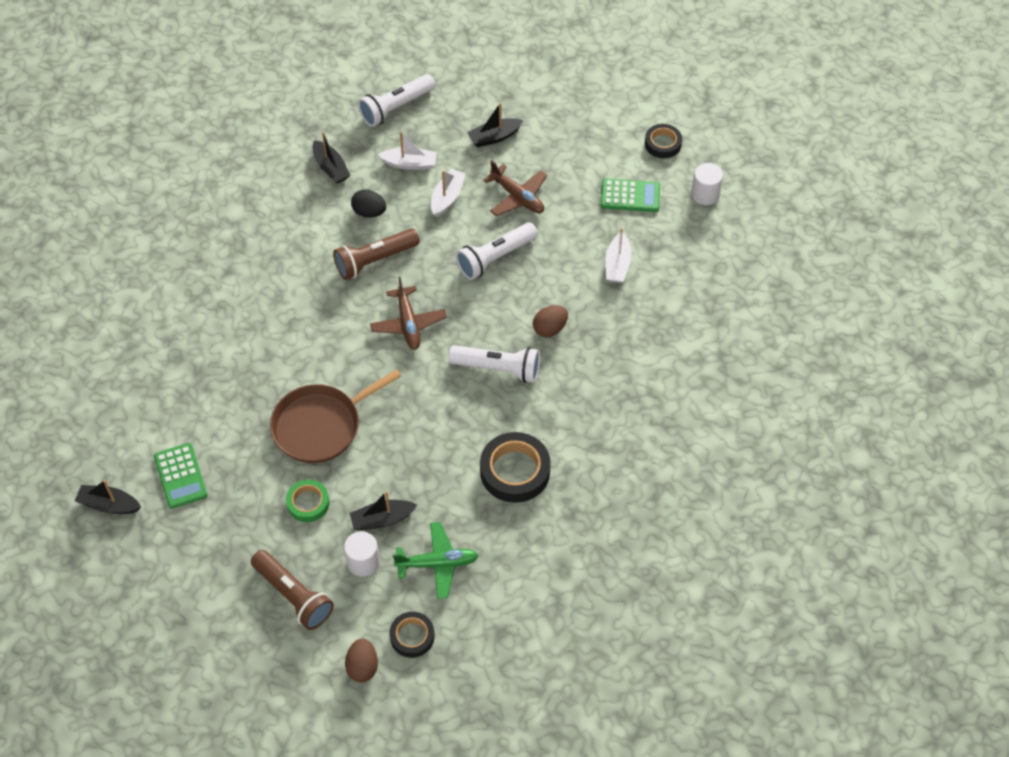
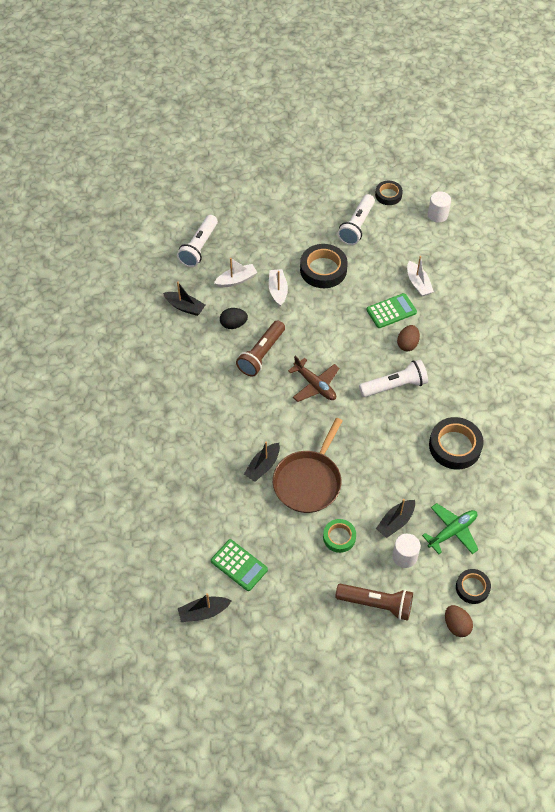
camera: 30 degrees left, 0 degrees up
white flashlight [456,222,538,280] -> white flashlight moved to [338,194,375,245]
black boat [467,103,523,147] -> black boat moved to [244,442,280,482]
brown plane [483,160,547,217] -> black tape [300,244,348,288]
green calculator [601,179,660,212] -> green calculator moved to [367,293,417,328]

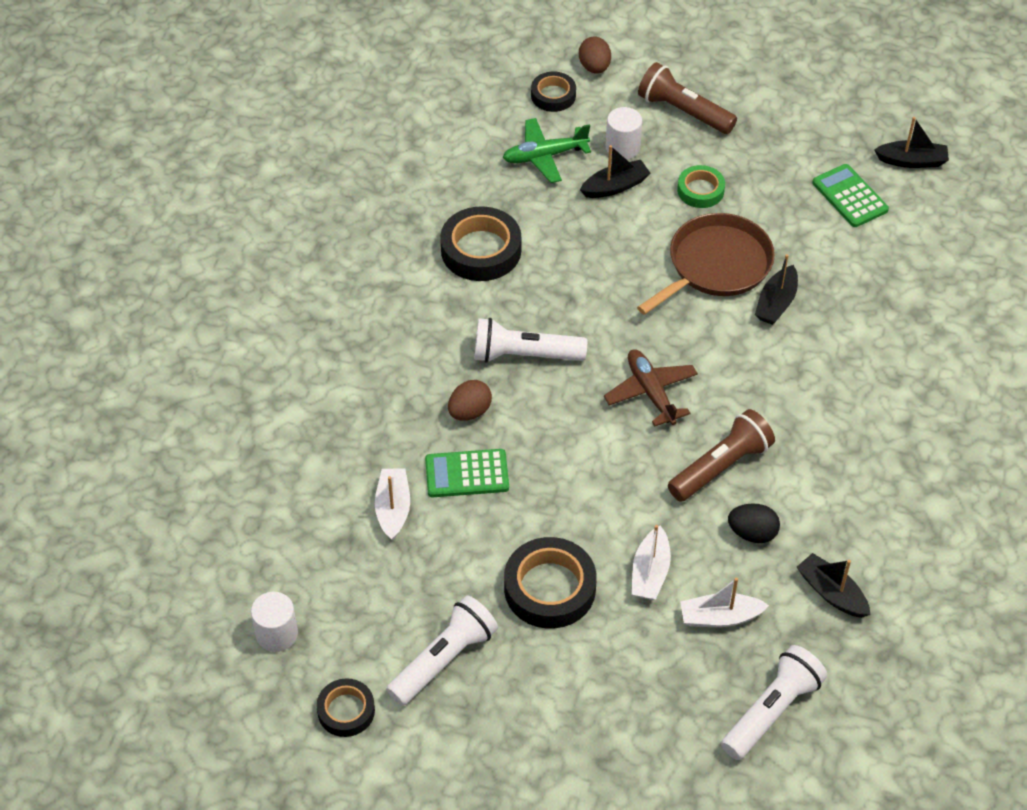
camera: 160 degrees left, 5 degrees down
black boat [244,442,280,482] -> black boat turned 150 degrees clockwise [755,254,798,325]

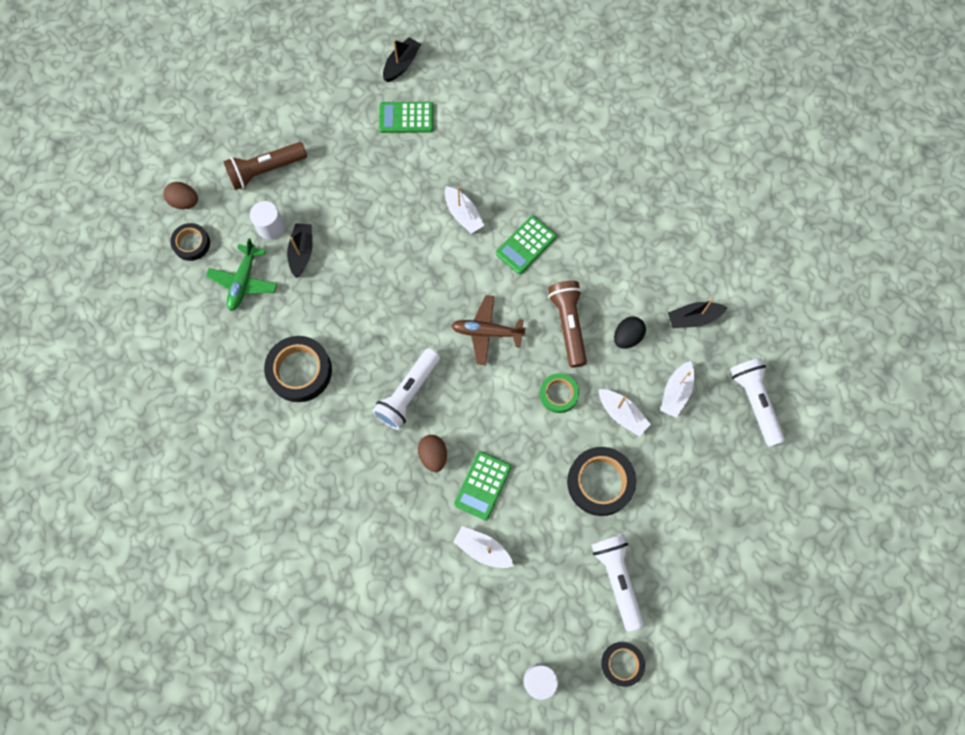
camera: 60 degrees left, 20 degrees up
brown pan [637,213,775,315] -> none
green tape [677,165,725,208] -> green tape moved to [540,373,579,413]
black boat [755,254,798,325] -> white boat [445,186,485,234]
none -> green calculator [496,216,557,274]

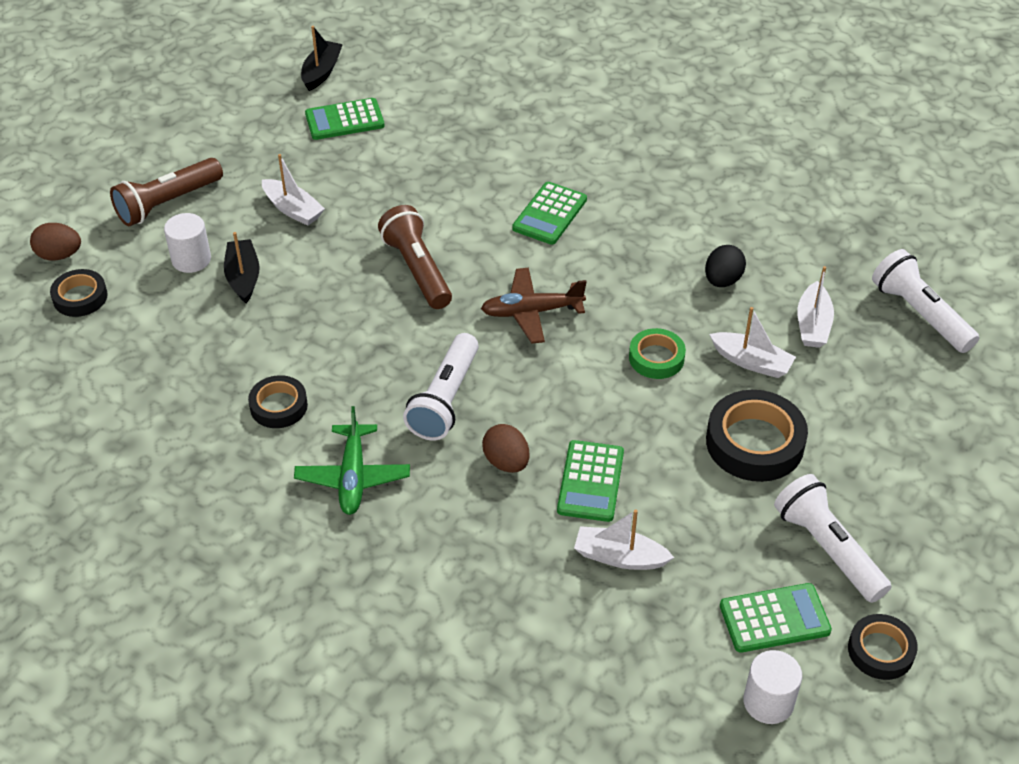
camera: 15 degrees left, 25 degrees down
green plane [206,238,277,311] -> green plane moved to [294,406,410,515]
black tape [264,336,332,402] -> black tape [248,375,308,428], size x0.60
white boat [445,186,485,234] -> white boat moved to [262,154,325,226]
brown flashlight [548,281,587,368] -> brown flashlight moved to [378,205,452,309]
black boat [668,299,727,328] -> none
none -> green calculator [720,583,832,653]

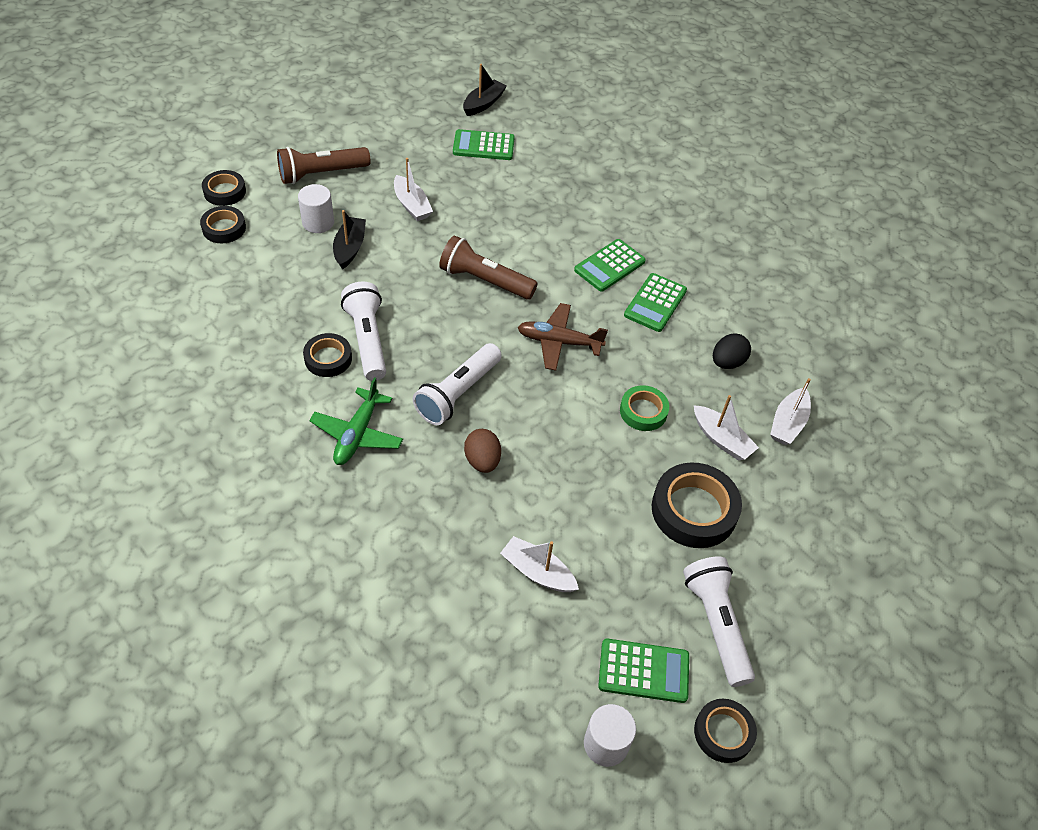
camera: 15 degrees right, 5 degrees up
brown egg [30,223,81,260] -> black tape [202,170,246,206]
brown flashlight [378,205,452,309] -> brown flashlight turned 60 degrees counterclockwise [439,236,538,300]
green calculator [557,440,624,522] -> green calculator moved to [624,273,687,332]
white flashlight [872,249,979,353] -> white flashlight moved to [341,281,386,381]

